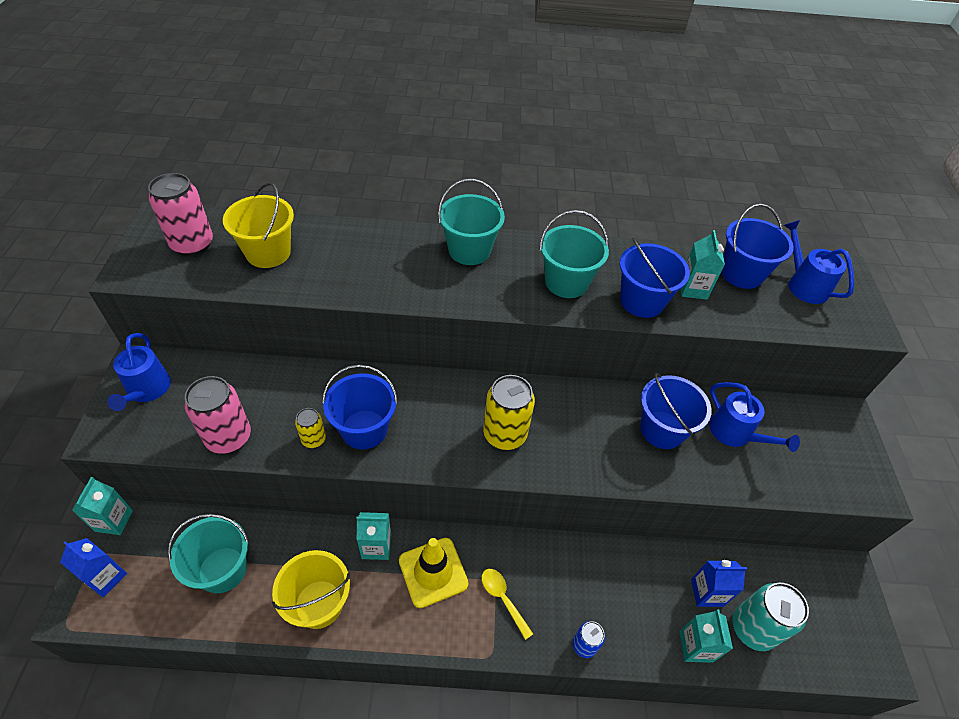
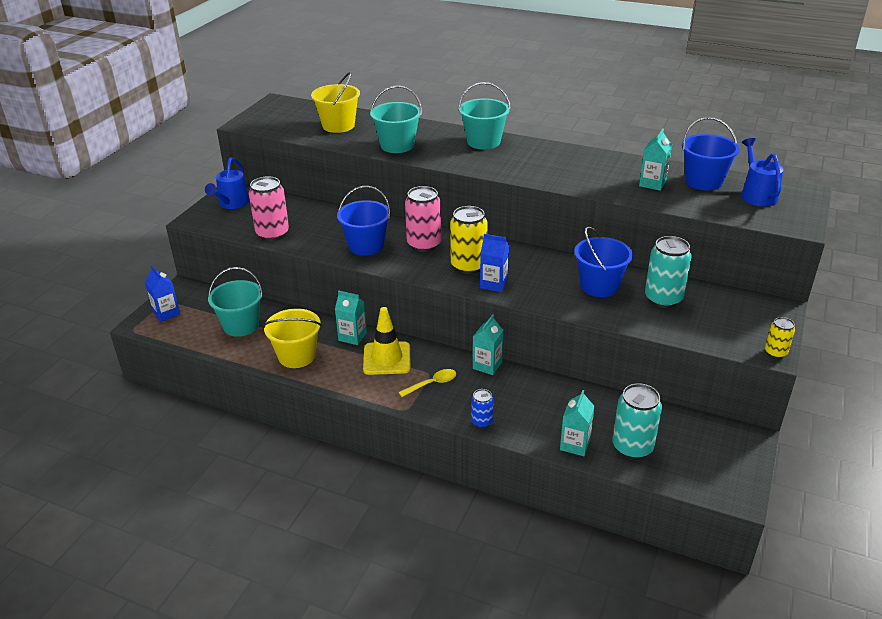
camera: 25 degrees right, 15 degrees down
turquoise carton [72,477,133,535] -> turquoise carton moved to [473,314,503,375]
pink can [148,173,213,256] -> pink can moved to [405,186,441,252]
yellow can [295,408,326,448] -> yellow can moved to [765,317,795,359]
yellow spoon [482,569,533,640] -> yellow spoon turned 75 degrees clockwise [399,369,456,397]
turquoise bucket [540,210,609,298] -> turquoise bucket moved to [370,86,422,153]
blue bucket [620,238,690,318] -> none
blue carton [691,560,747,607] -> blue carton moved to [480,234,509,292]
blue watering can [709,382,800,452] -> turquoise can [645,236,692,308]

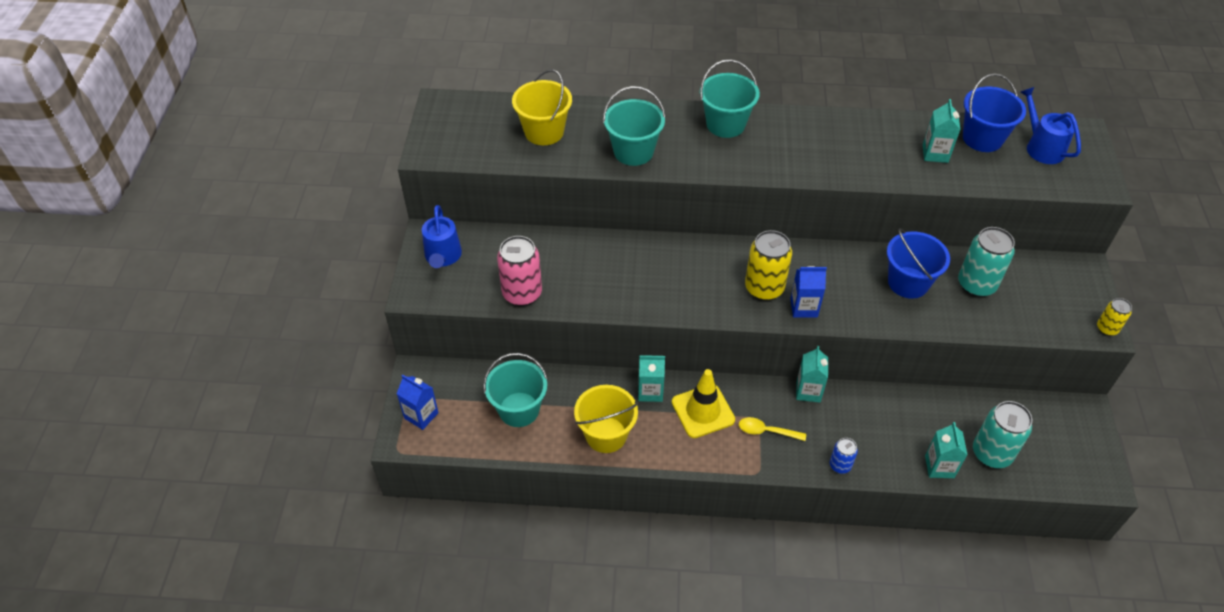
camera: 20 degrees left, 15 degrees up
blue bucket [337,186,391,256] -> none
yellow spoon [399,369,456,397] -> yellow spoon turned 120 degrees counterclockwise [739,417,806,441]
pink can [405,186,441,252] -> none

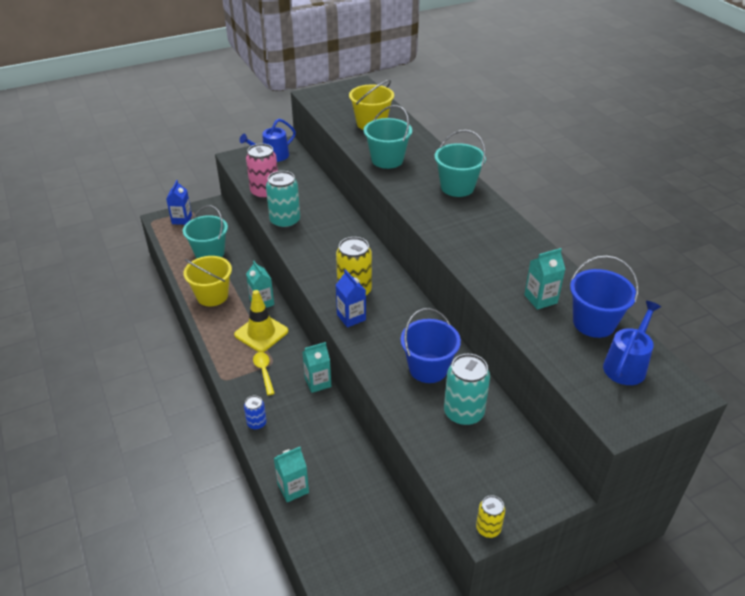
camera: 60 degrees right, 10 degrees down
turquoise can [973,401,1032,468] -> turquoise can moved to [266,171,300,229]

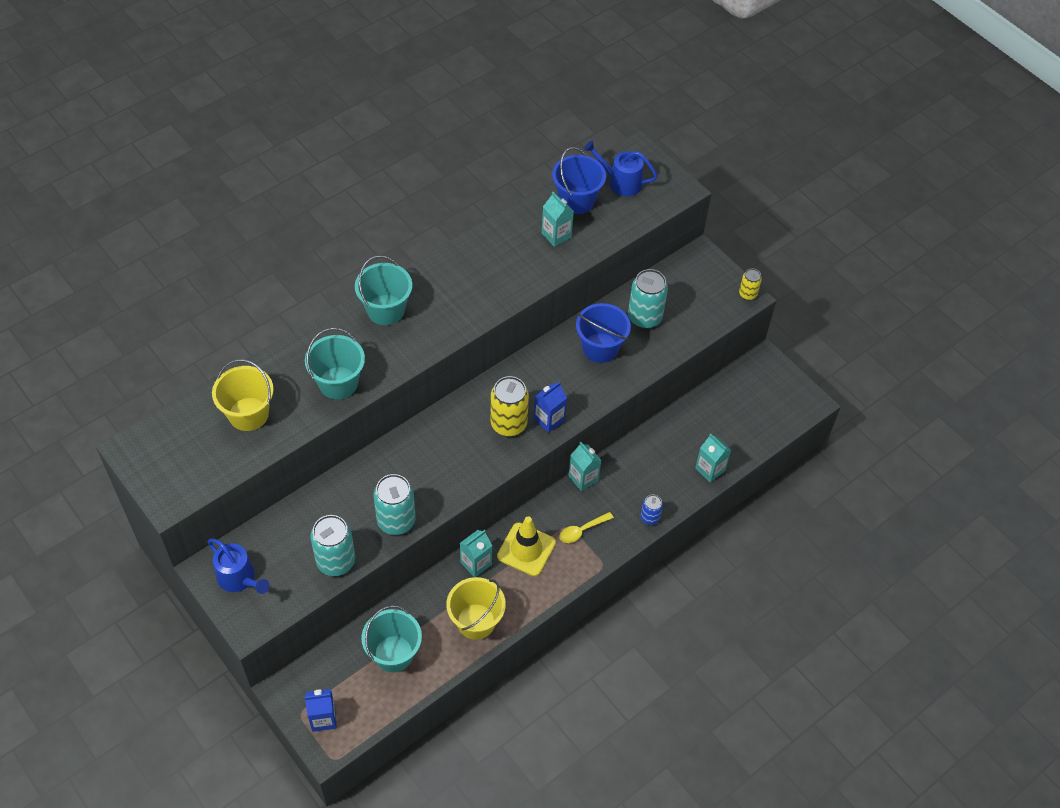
camera: 105 degrees left, 15 degrees up
pink can [246,144,278,200] -> turquoise can [311,515,355,576]

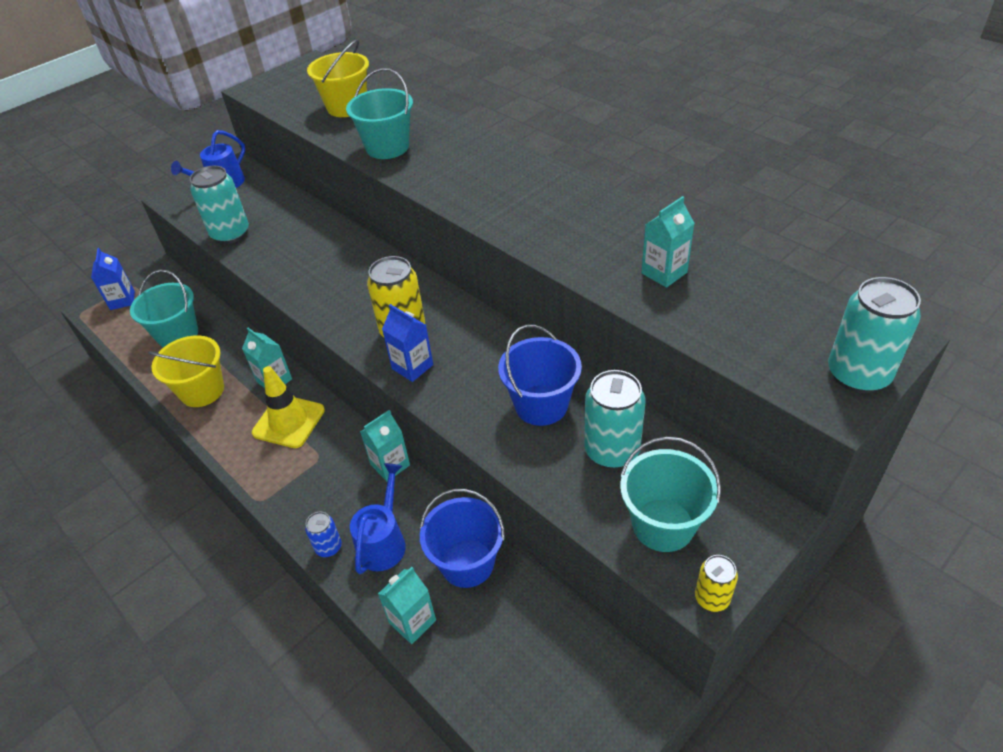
camera: 90 degrees right, 10 degrees down
turquoise bucket [355,255,412,325] -> turquoise bucket moved to [620,436,721,552]
turquoise can [374,474,416,535] -> turquoise can moved to [828,277,921,393]
blue bucket [552,147,606,214] -> blue bucket moved to [420,489,505,588]
yellow spoon [559,512,614,543] -> none
blue watering can [584,141,658,196] -> blue watering can moved to [350,463,405,574]

